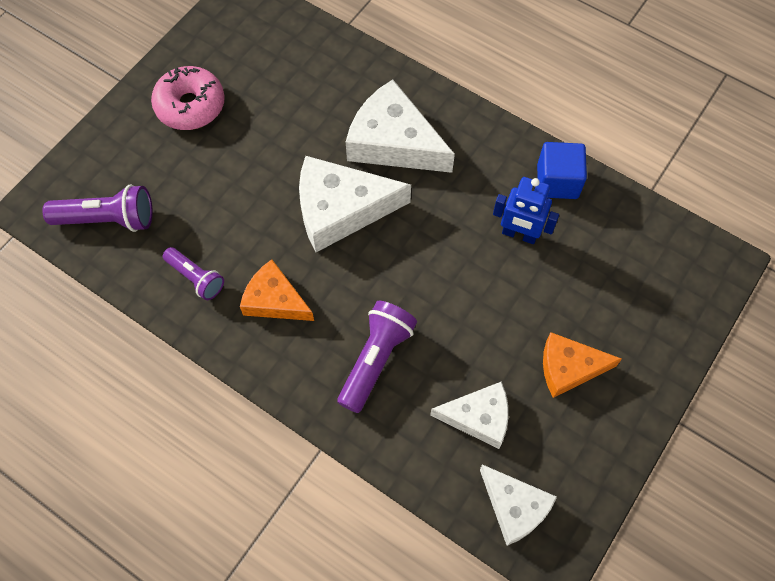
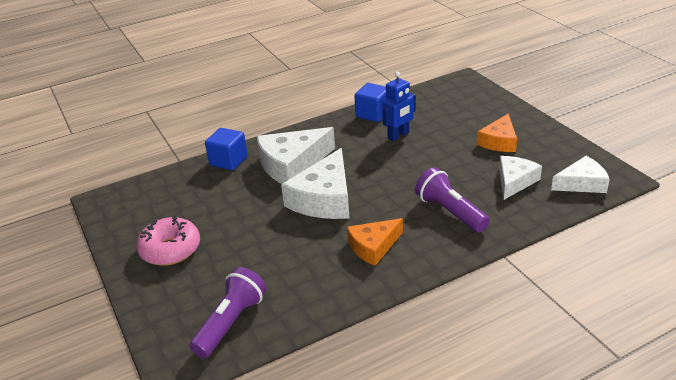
camera: 60 degrees left, 30 degrees down
purple flashlight [163,247,224,300] -> none
none -> blue cube [205,128,248,170]

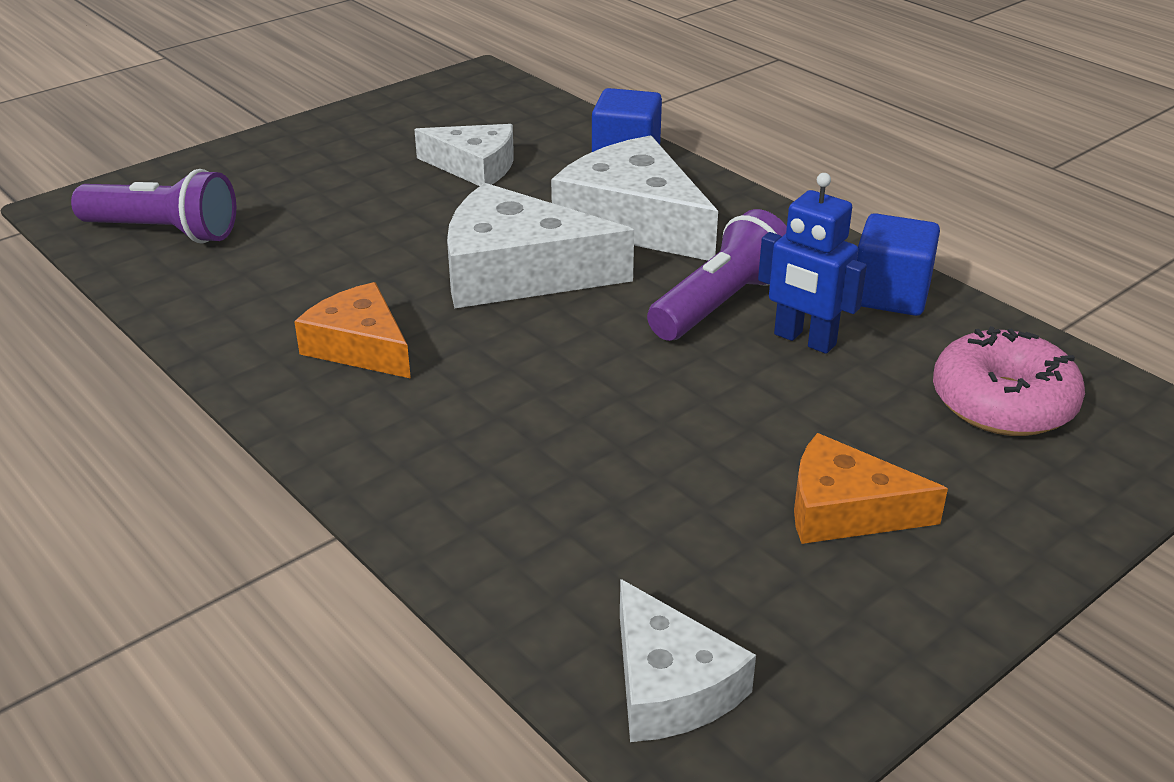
camera: 75 degrees right, 0 degrees up
pink donut [136,215,200,266] -> pink donut moved to [933,326,1085,436]
purple flashlight [415,167,490,233] -> purple flashlight moved to [647,209,787,341]
white cheese [499,156,542,200] -> white cheese moved to [414,124,514,186]

